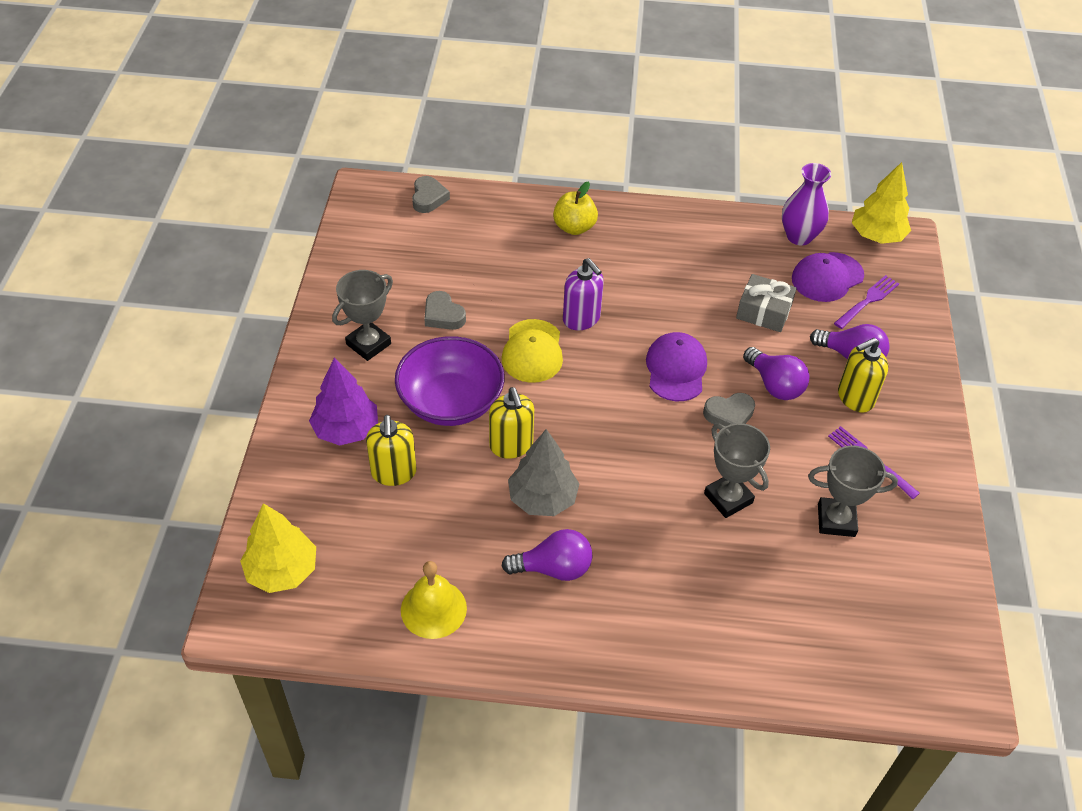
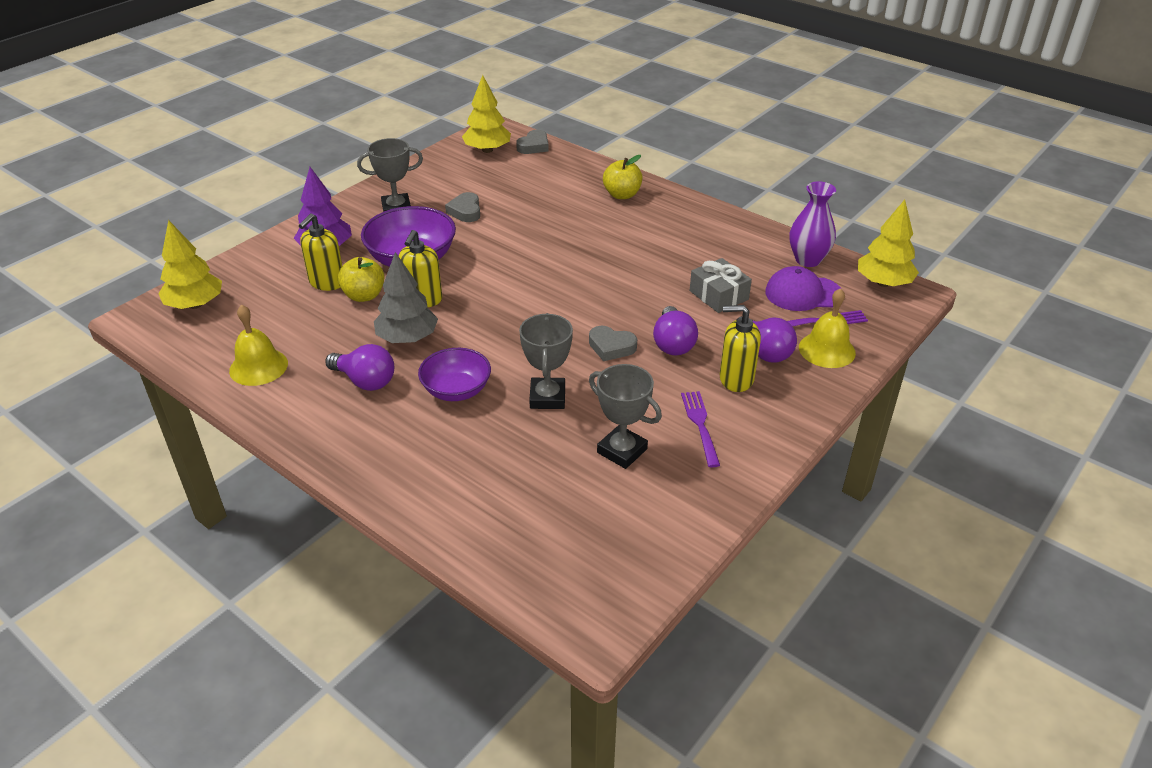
camera: 35 degrees right, 10 degrees down
yellow cap [502,319,563,383] -> none
purple soap dispenser [563,258,604,330] -> none
purple cap [646,332,707,401] -> none
none -> yellow apple [338,257,385,302]
none -> purple bowl [418,348,491,401]
none -> yellow tree [462,75,511,153]
none -> yellow bell [799,288,856,368]

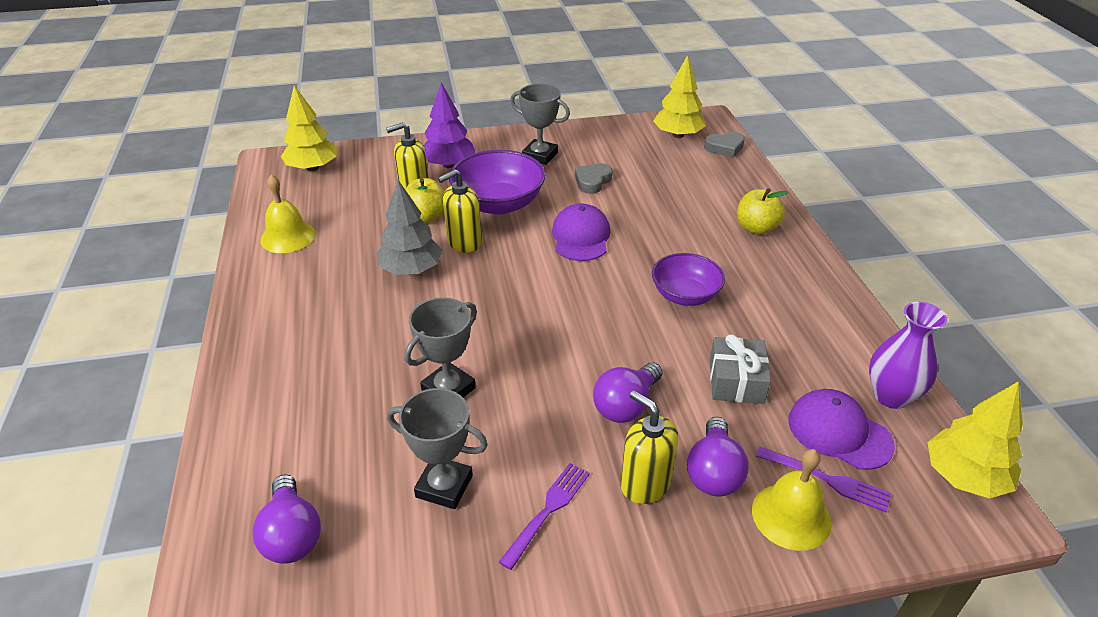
camera: 40 degrees right, 0 degrees up
purple light bulb [325,344,394,391] -> purple light bulb moved to [252,474,321,564]
purple bowl [418,348,491,401] -> purple bowl moved to [652,253,725,306]
grey heart [589,326,637,361] -> none
grey trophy [589,364,662,469] -> grey trophy turned 60 degrees counterclockwise [387,388,488,509]
none -> purple cap [552,203,610,261]

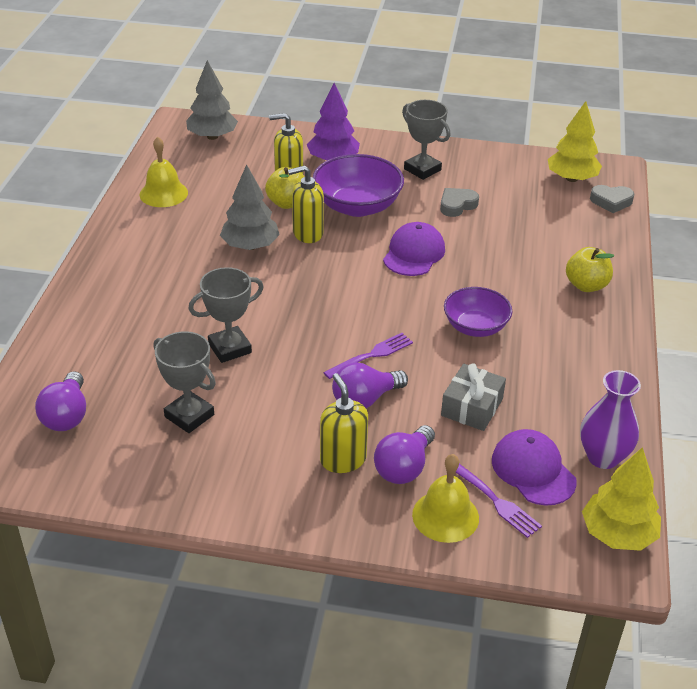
camera: 20 degrees right, 0 degrees up
yellow tree [281,85,337,171] -> grey tree [186,60,238,140]
purple fork [499,463,590,570] -> purple fork moved to [323,333,413,379]

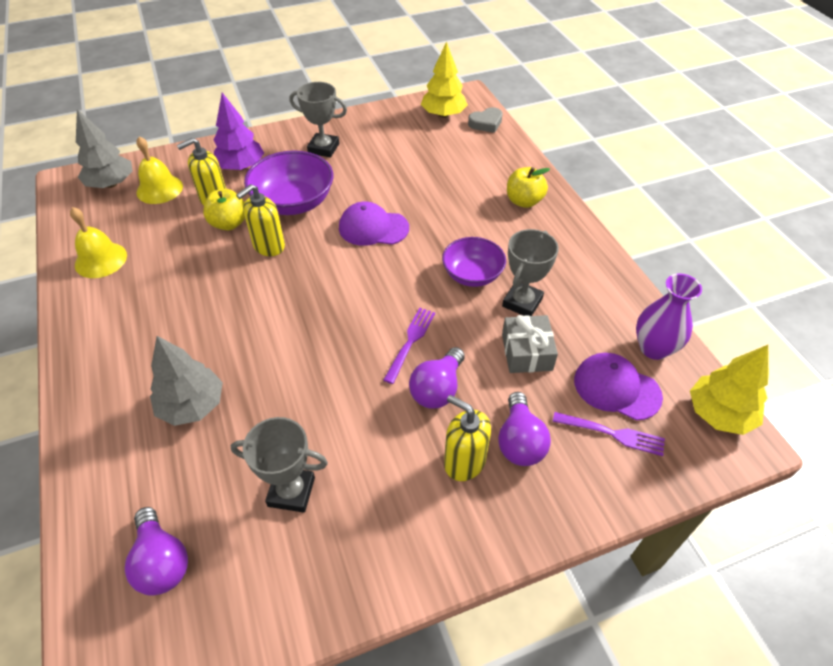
camera: 30 degrees left, 10 degrees up
grey trophy [188,267,264,363] -> grey trophy moved to [502,229,559,316]
grey tree [220,164,280,250] -> grey tree moved to [150,336,223,426]
purple cap [383,222,445,276] -> purple cap turned 75 degrees counterclockwise [339,202,409,246]
yellow bell [412,454,479,543] -> yellow bell moved to [136,136,183,204]
grey heart [440,188,479,217] -> none

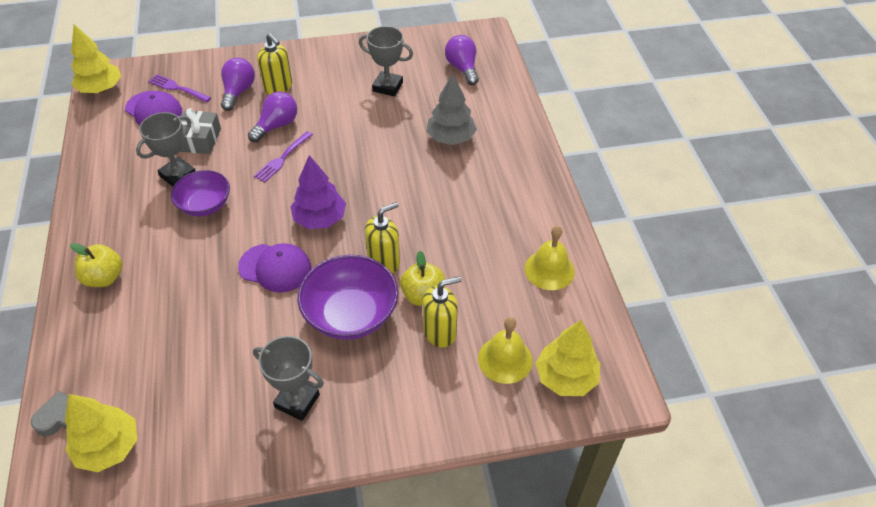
camera: 170 degrees left, 0 degrees up
grey tree [76,109,133,188] -> yellow tree [535,320,600,396]
purple tree [214,93,264,170] -> purple tree moved to [290,155,346,229]
purple vase [636,274,702,360] -> none

